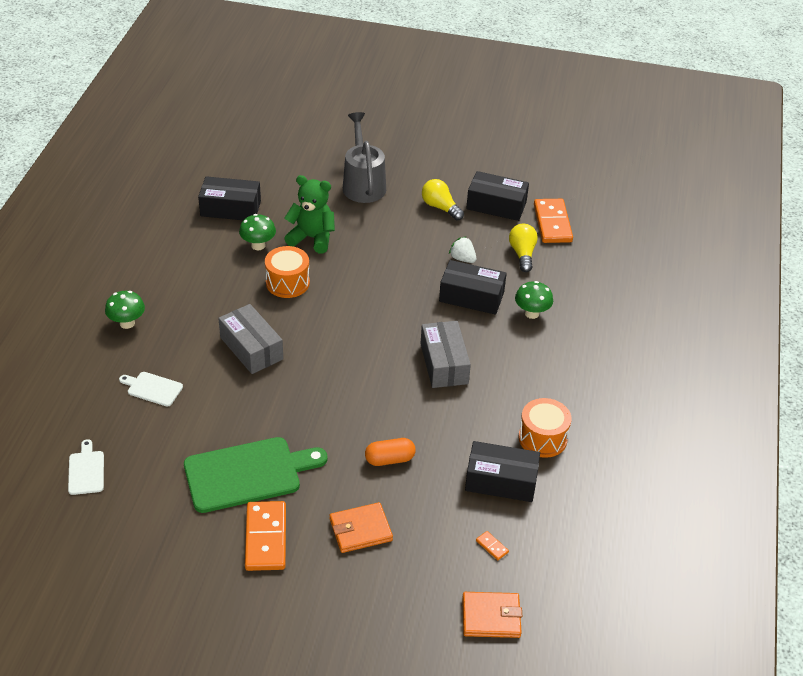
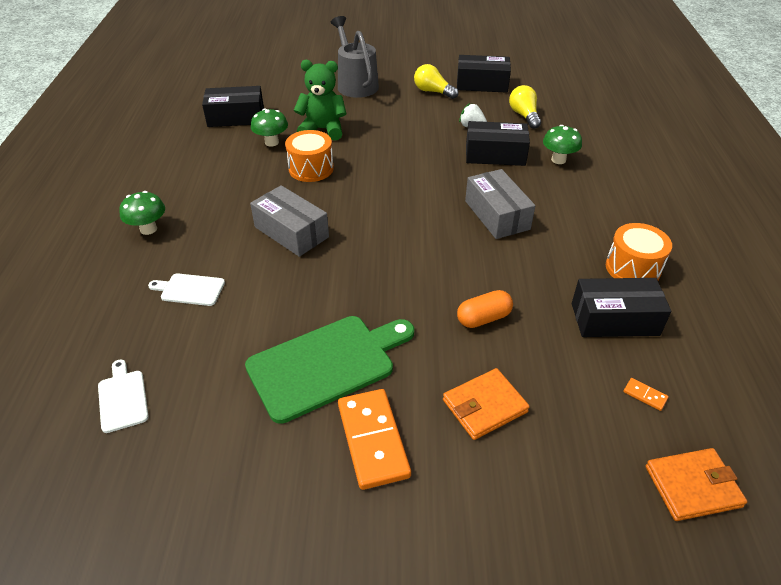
camera: 10 degrees left, 0 degrees up
orange domino [534,199,573,243] -> none

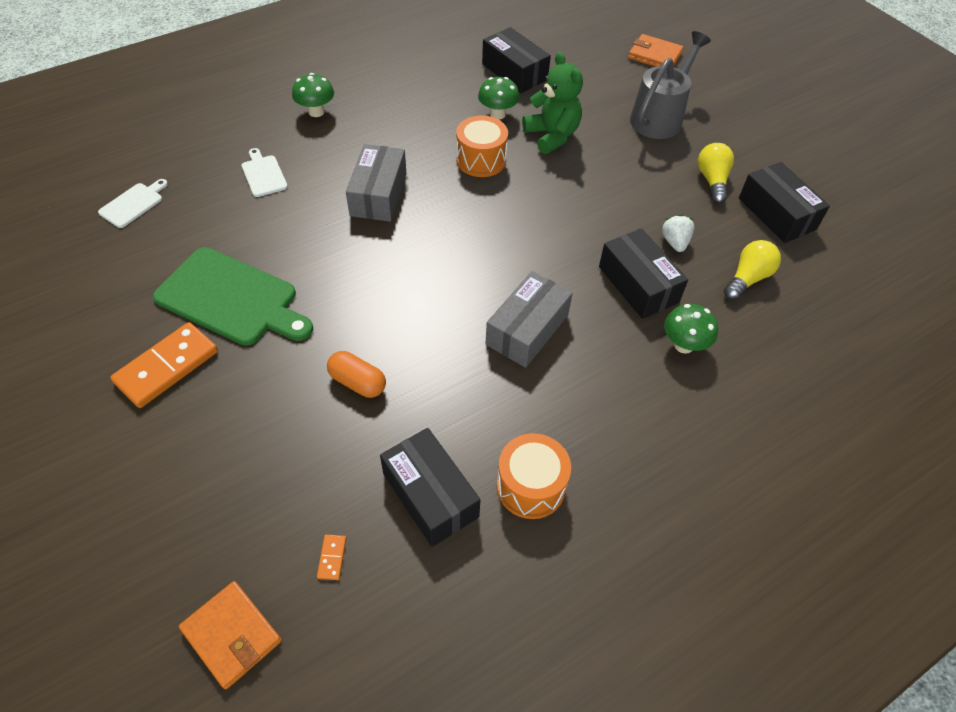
camera: 55 degrees right, 10 degrees up
orange wallet [443,368,530,440] -> orange wallet moved to [628,34,683,67]

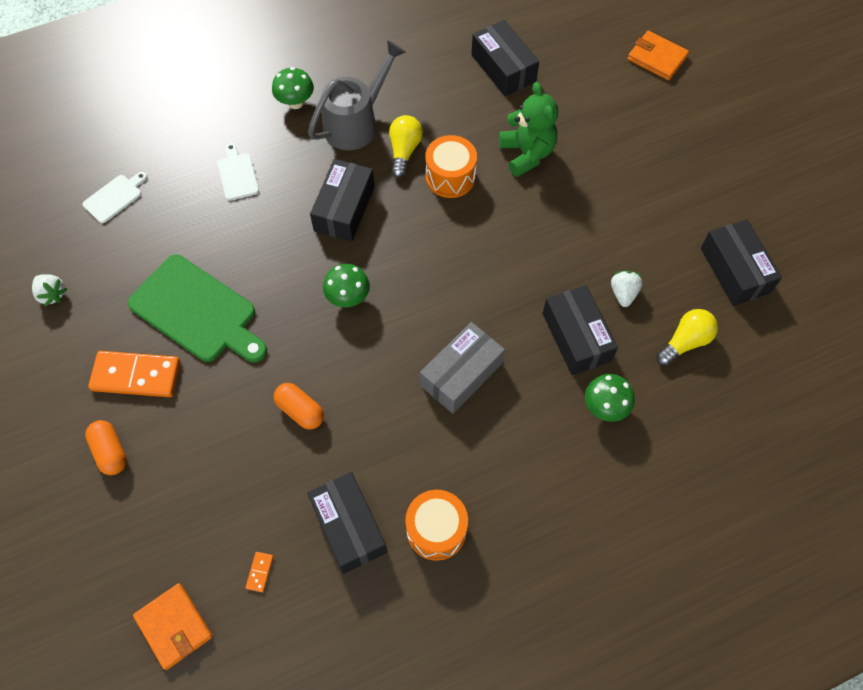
camera: 10 degrees right, 10 degrees up
orange domino [110,322,218,408] -> orange domino turned 45 degrees clockwise [88,351,180,397]
grey box [346,144,407,222] -> black box [310,159,374,242]
green mushroom [478,77,520,120] -> green mushroom moved to [323,264,370,307]
grey watering can [630,31,711,139] -> grey watering can moved to [308,40,406,150]
yellow light bulb [698,143,734,204] -> yellow light bulb moved to [389,115,423,178]
none -> white strawberry [32,274,67,306]
none -> orange capsule [85,420,127,475]

